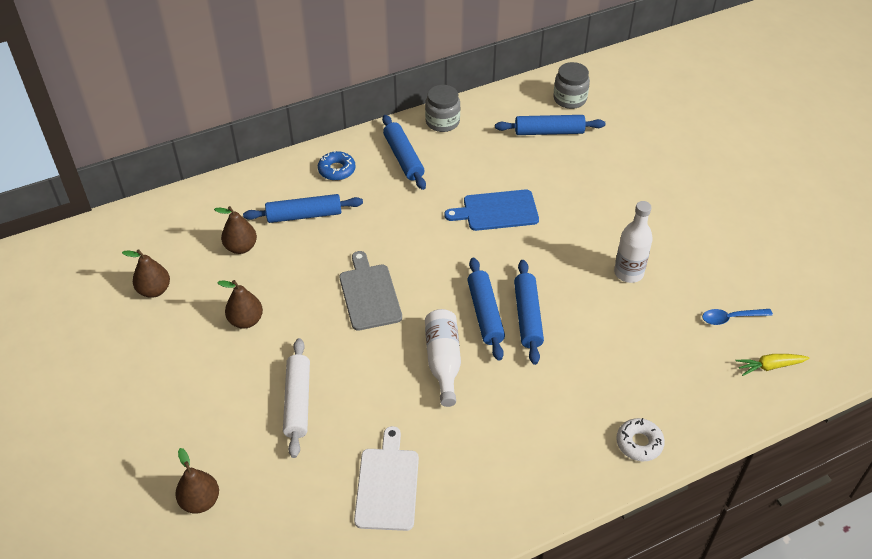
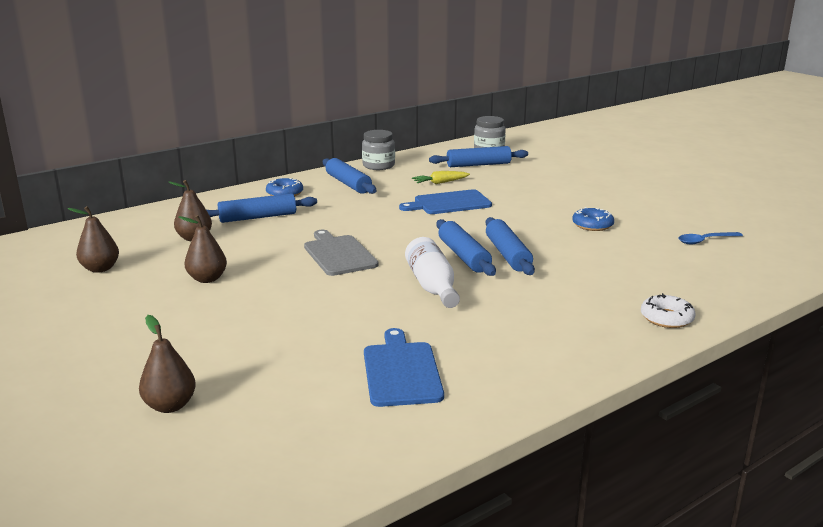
camera: 10 degrees left, 25 degrees down
white rolling pin [283,338,310,458] -> none
white cutting board [354,426,419,531] -> blue cutting board [364,328,444,407]
white bottle [614,201,653,283] -> blue donut [572,207,614,231]
yellow carrot [736,354,810,376] -> yellow carrot moved to [412,171,470,184]

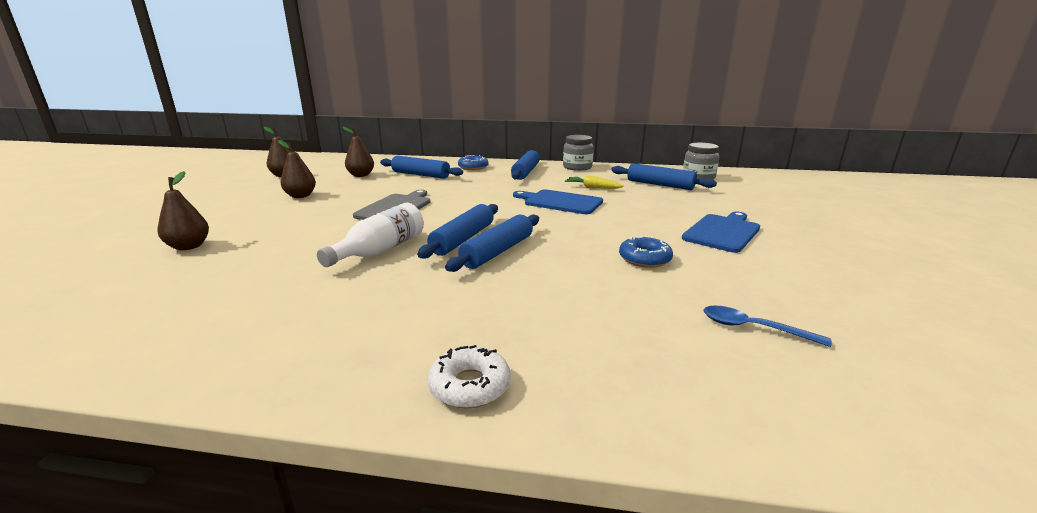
camera: 45 degrees right, 0 degrees up
brown pear [139,315,196,413] -> brown pear moved to [157,171,209,250]
blue cutting board [364,328,444,407] -> blue cutting board moved to [682,212,760,253]

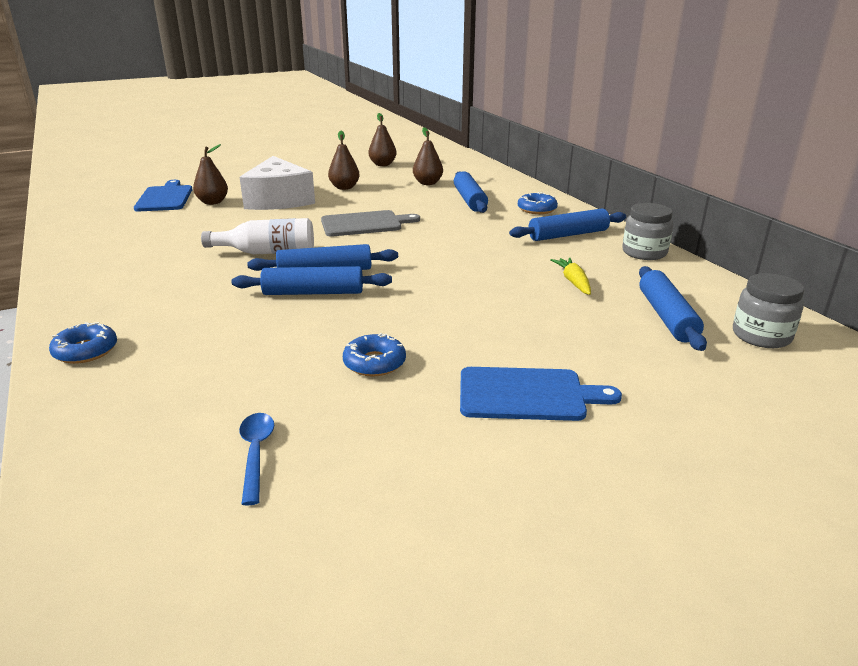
camera: 55 degrees right, 5 degrees up
white donut [427,345,511,409] -> blue donut [49,322,117,364]
blue cutting board [513,190,603,214] -> blue cutting board moved to [134,180,193,211]
none -> white cheese [239,156,315,210]

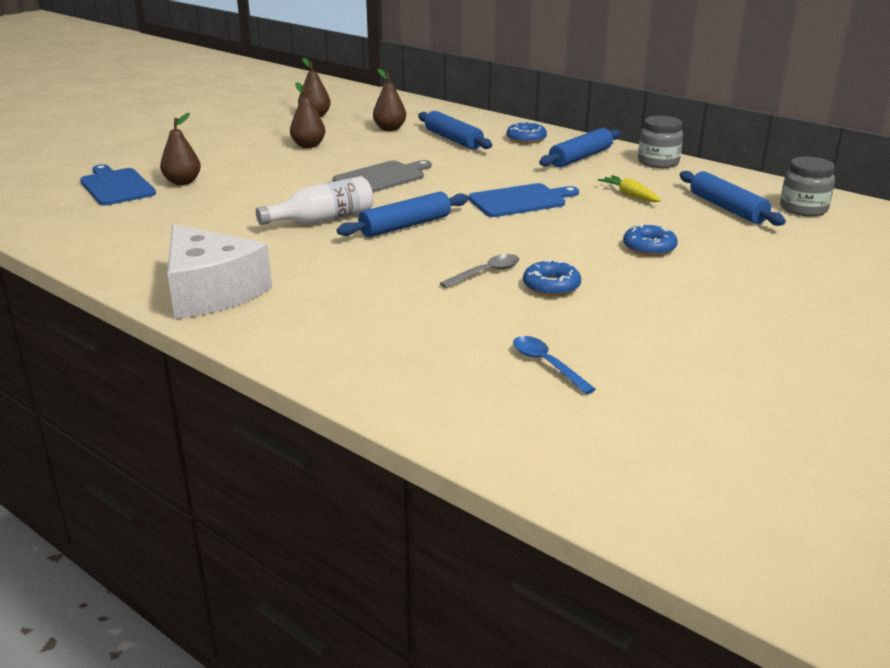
camera: 25 degrees left, 0 degrees up
blue donut [49,322,117,364] -> blue donut moved to [623,223,678,256]
blue rolling pin [232,266,392,295] -> none
white cheese [239,156,315,210] -> white cheese moved to [167,224,272,319]
blue cutting board [460,367,622,421] -> blue cutting board moved to [468,183,579,217]
none -> grey spoon [440,254,519,288]

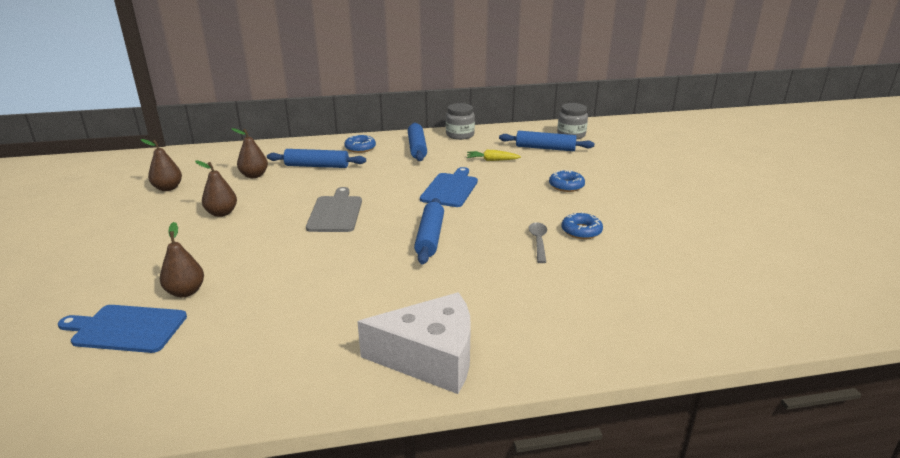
camera: 50 degrees left, 0 degrees up
white bottle [256,176,374,225] -> none
blue spoon [513,336,596,394] -> none

